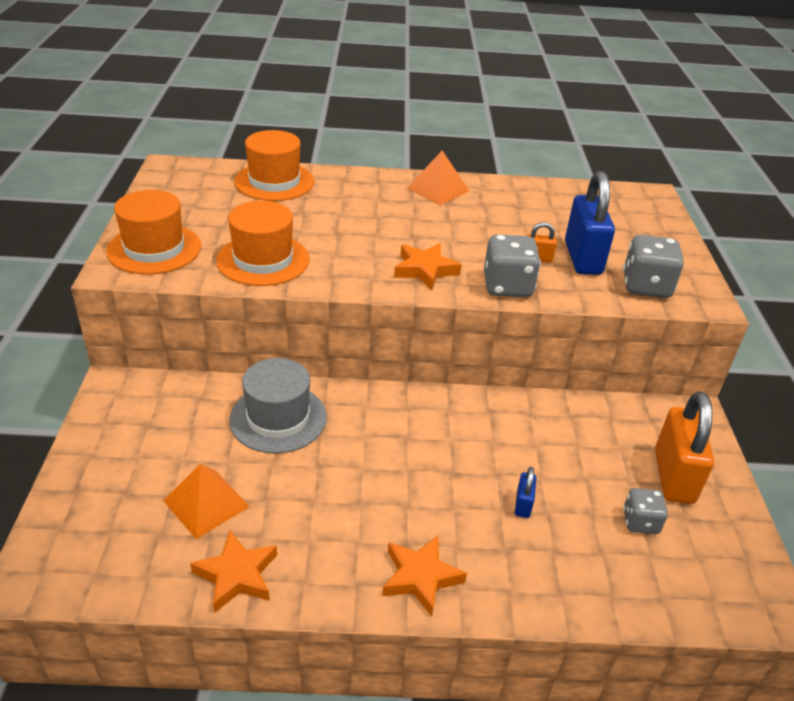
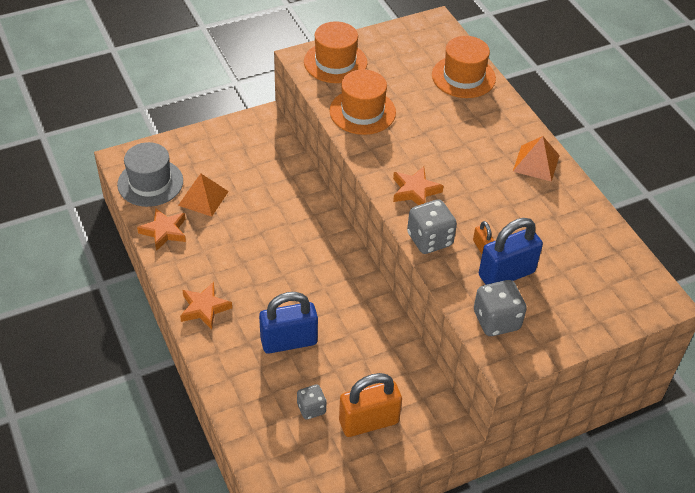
camera: 65 degrees right, 10 degrees up
grey hat [229,358,327,454] -> grey hat moved to [117,142,183,207]
blue padlock [515,467,536,518] -> blue padlock [259,292,318,354], size x2.23

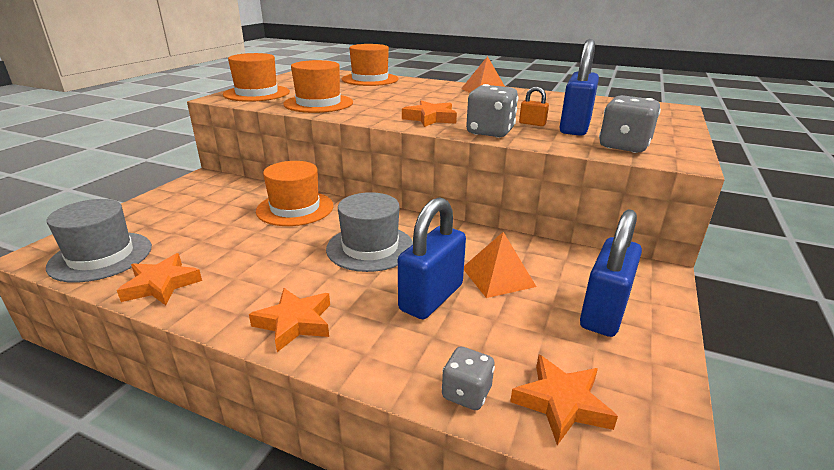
camera: 40 degrees left, 20 degrees down
orange pyramid [178,174,229,217] -> orange pyramid moved to [464,232,536,298]
grey dice [297,385,327,420] -> grey dice moved to [442,346,495,410]
orange padlock [339,373,402,437] -> blue padlock [580,209,642,337]
none -> orange hat [256,161,334,226]
none -> grey hat [326,192,413,272]
none -> orange star [510,355,618,445]

